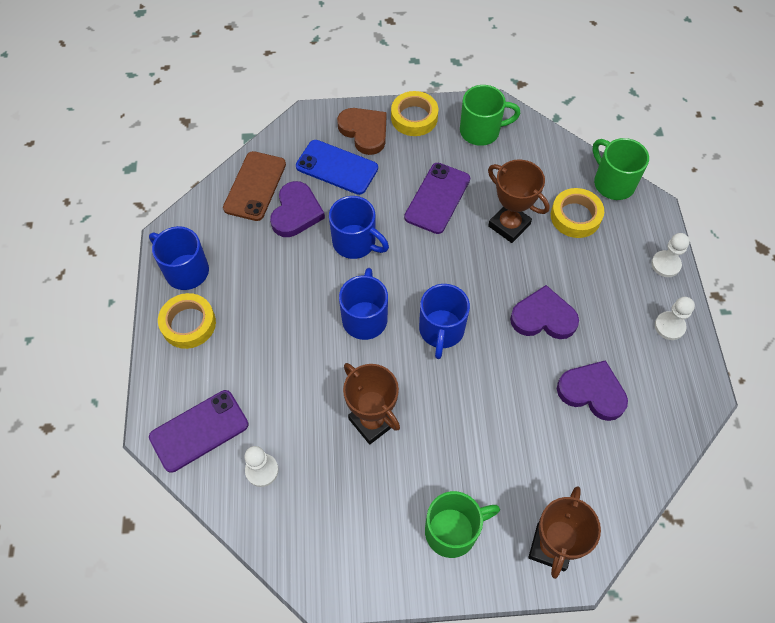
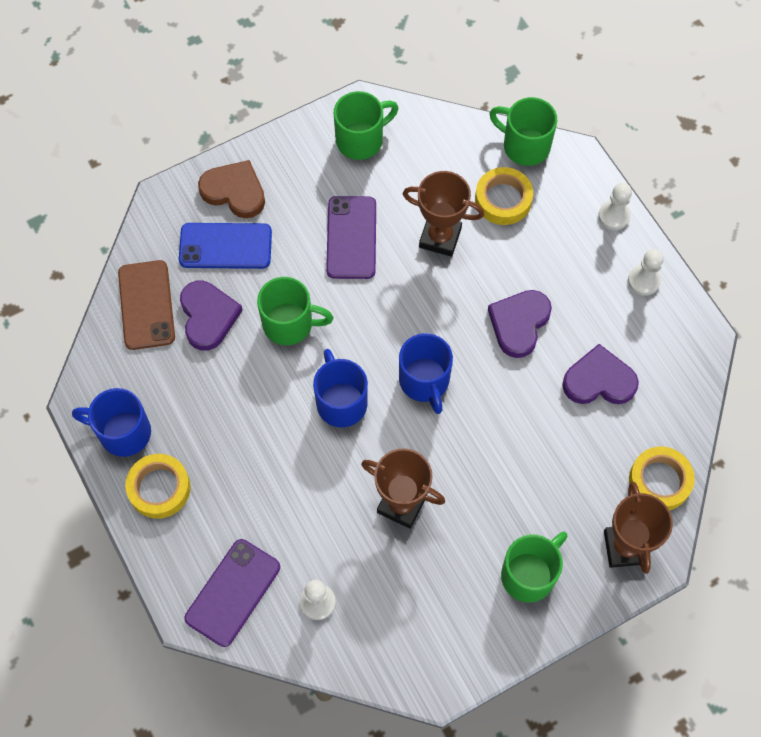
camera: 25 degrees left, 5 degrees up
blue mug [329,196,389,259] -> green mug [257,277,334,345]
yellow tape [391,91,438,136] -> yellow tape moved to [629,447,695,510]
purple heart [510,285,579,339] -> purple heart turned 45 degrees counterclockwise [488,290,552,358]

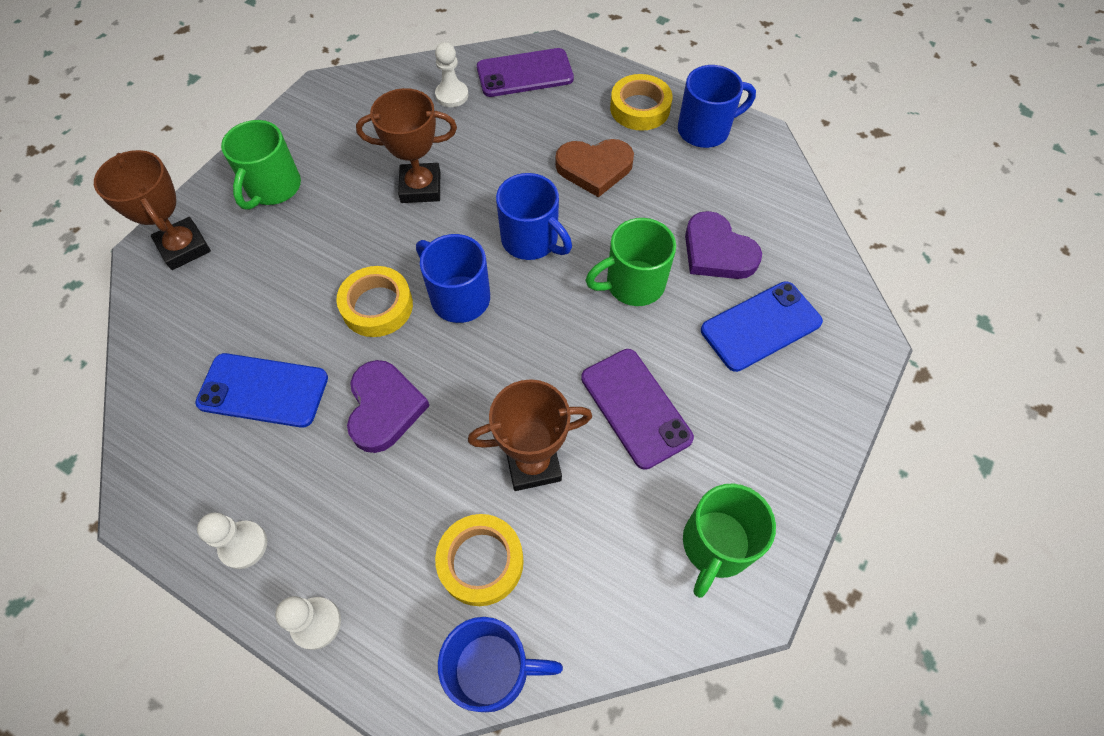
camera: 150 degrees right, 5 degrees down
brown phone [118,260,175,350] -> none
purple phone [185,539,280,647] -> purple phone turned 75 degrees clockwise [477,48,574,97]
brown heart [198,160,265,218] -> brown heart moved to [555,139,634,197]
green mug [489,97,557,166] -> blue mug [438,617,563,712]
purple heart [562,344,639,404] -> blue phone [195,353,328,428]
yellow tape [629,447,695,510] -> yellow tape moved to [336,266,413,337]

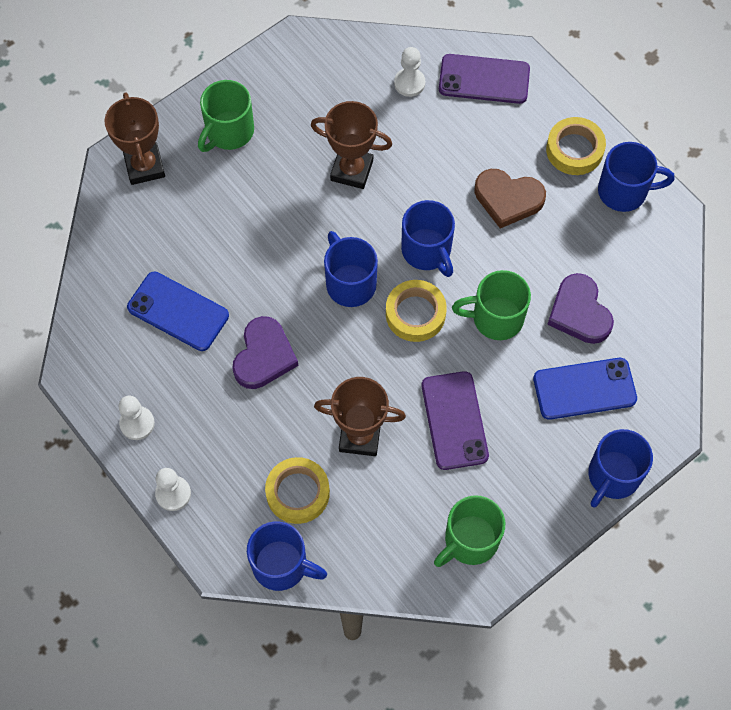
camera: 20 degrees right, 5 degrees up
yellow tape [336,266,413,337] -> yellow tape moved to [386,280,447,342]
none -> blue mug [588,429,653,507]

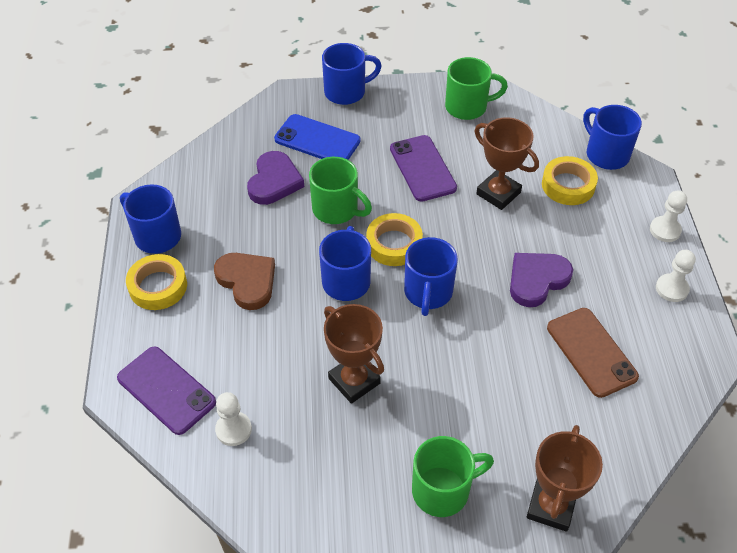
camera: 145 degrees left, 15 degrees down
blue phone [127,272,229,351] -> brown phone [547,308,639,398]
purple phone [422,371,489,470] -> purple phone turned 45 degrees counterclockwise [390,135,457,202]

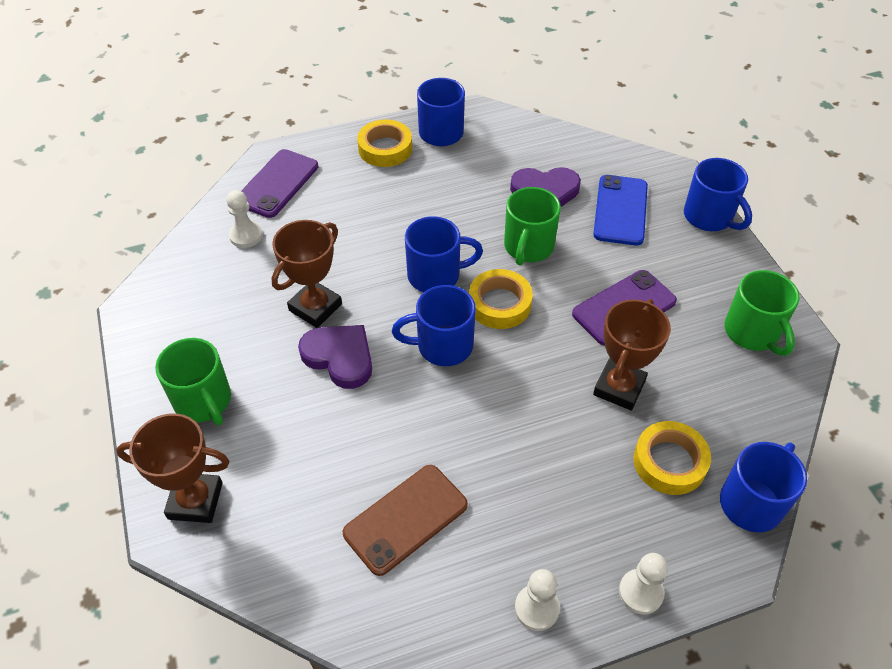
camera: 75 degrees right, 0 degrees up
brown heart [214,253,275,310] -> none
purple heart [510,253,573,307] -> purple heart moved to [298,325,372,389]

